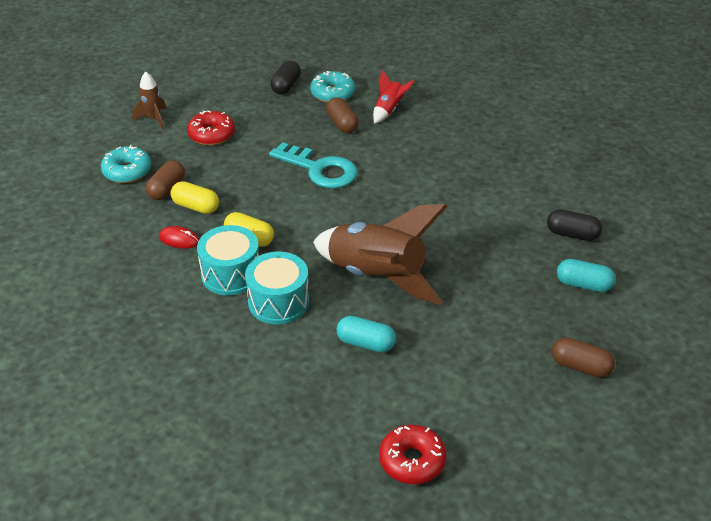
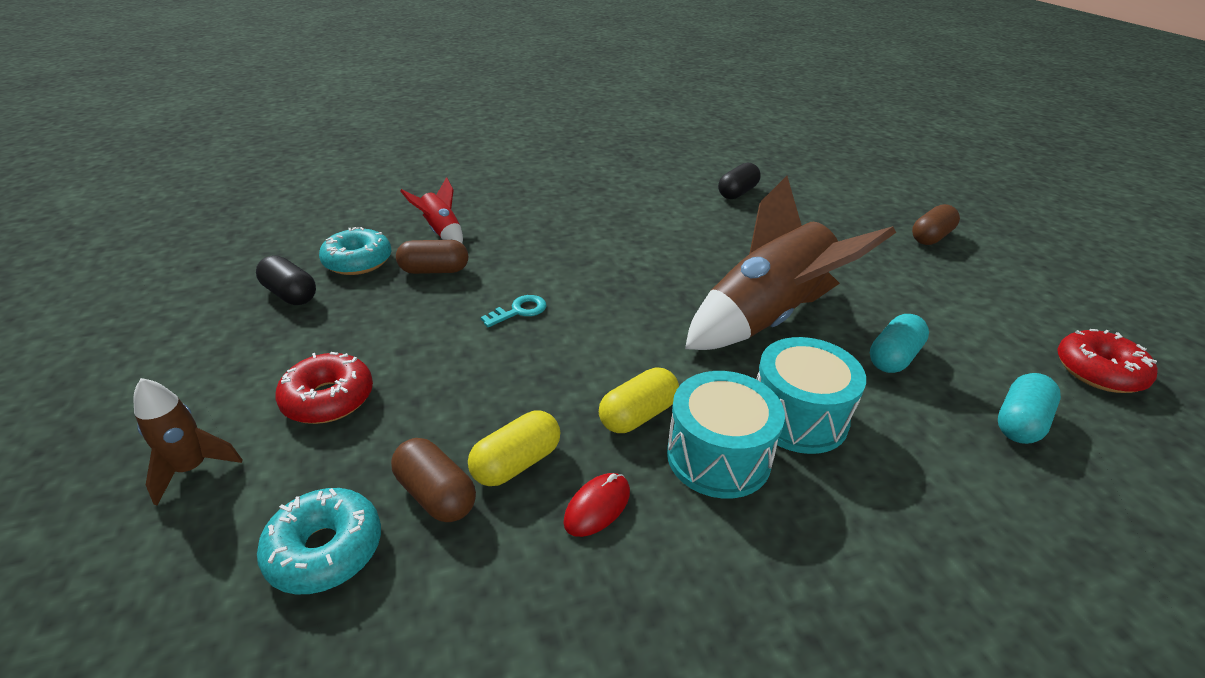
camera: 70 degrees left, 5 degrees down
turquoise key [269,142,357,189] -> turquoise key [481,295,547,327], size x0.48
turquoise capsule [557,259,615,292] -> turquoise capsule moved to [998,373,1061,444]

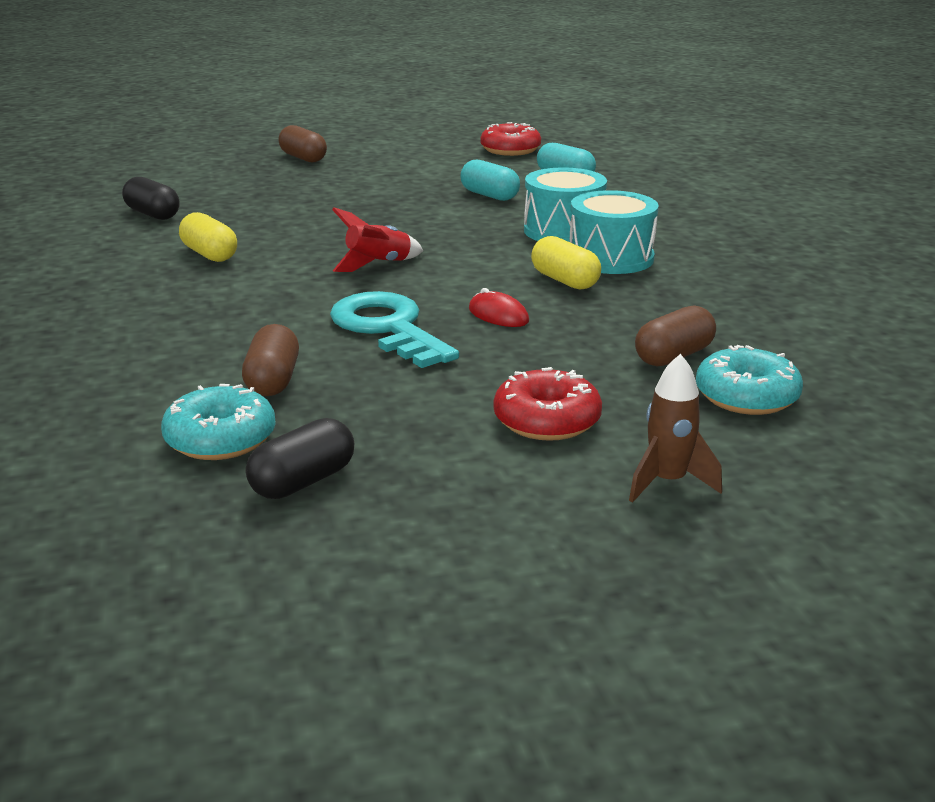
camera: 85 degrees left, 10 degrees down
red rocket [400,177,463,243] -> red rocket moved to [332,207,423,272]
yellow capsule [468,411,560,486] -> yellow capsule moved to [179,212,237,262]
turquoise key [481,295,547,327] -> turquoise key [330,291,459,368], size x2.10
red mouse [563,473,630,537] -> red mouse moved to [469,288,529,327]
brown rocket [685,176,896,350] -> none

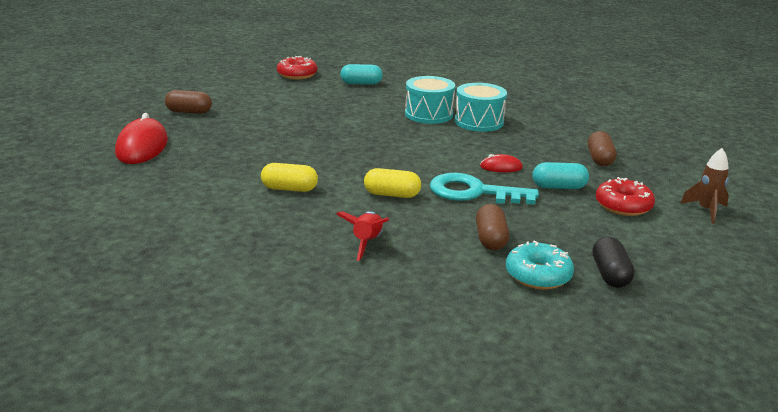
camera: 45 degrees left, 0 degrees up
black capsule [122,177,180,220] -> none
brown capsule [242,324,299,396] -> brown capsule turned 45 degrees clockwise [476,204,509,250]
red rocket [332,207,423,272] -> red rocket moved to [336,211,389,261]
turquoise capsule [460,160,520,201] -> turquoise capsule moved to [533,162,589,189]
yellow capsule [531,236,601,289] -> yellow capsule moved to [364,168,421,198]
turquoise donut [696,345,803,415] -> none
none -> red mouse [115,113,168,164]

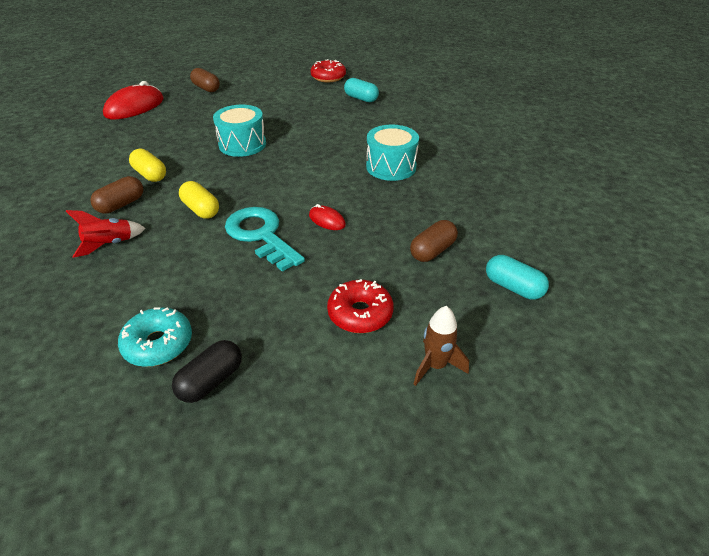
camera: 40 degrees right, 15 degrees up
turquoise drum [405,76,455,124] -> turquoise drum moved to [213,105,266,157]
brown capsule [476,204,509,250] -> brown capsule moved to [90,176,143,214]
turquoise capsule [533,162,589,189] -> turquoise capsule moved to [486,255,549,300]

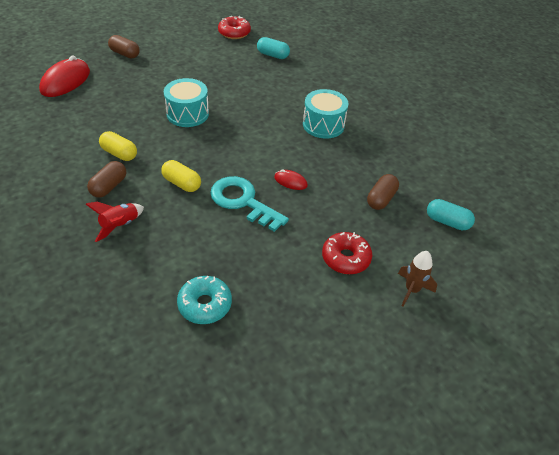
camera: 15 degrees left, 5 degrees up
black capsule [172,340,242,403] -> none

